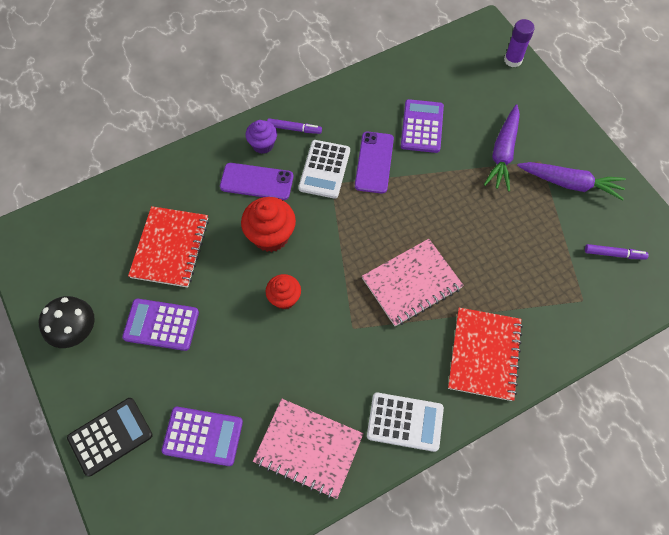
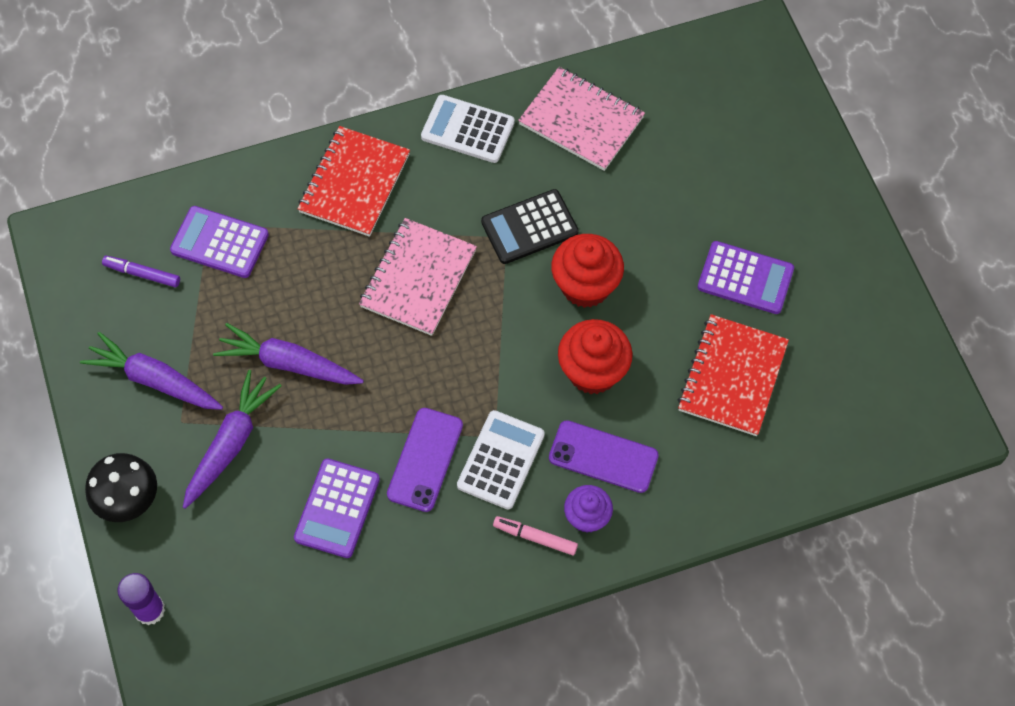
camera: 170 degrees left, 0 degrees up
black mushroom [39,296,95,348] -> black mushroom moved to [85,453,157,522]
black calculator [67,398,153,477] -> black calculator moved to [481,189,579,264]
purple calculator [162,407,243,466] -> purple calculator moved to [170,206,269,278]
red cupcake [266,274,301,310] -> red cupcake [551,234,624,308], size x1.58
purple marker [267,118,322,134] -> pink marker [493,516,578,555]
pink notebook [362,239,464,326] -> pink notebook turned 45 degrees counterclockwise [359,218,477,336]
none -> purple carrot [213,323,364,385]

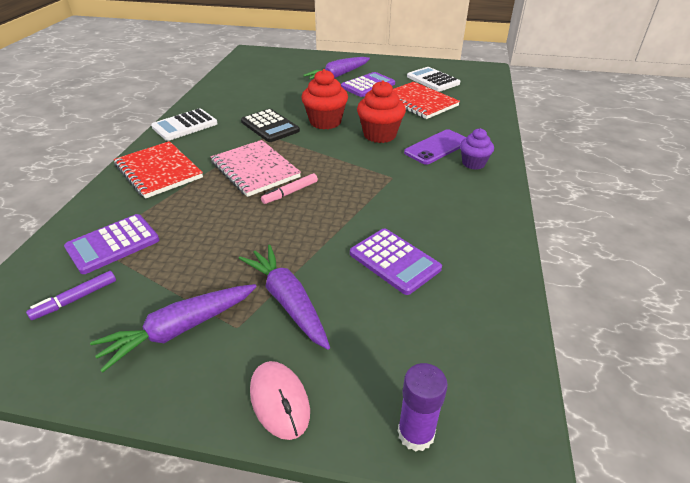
camera: 60 degrees left, 25 degrees down
black mushroom [85,453,157,522] -> pink mouse [250,361,310,440]
purple carrot [213,323,364,385] -> purple carrot moved to [303,57,370,79]
purple phone [387,408,463,512] -> none
white calculator [457,410,545,509] -> white calculator moved to [407,67,460,92]
black calculator [481,189,579,264] -> black calculator turned 45 degrees counterclockwise [241,109,300,142]
pink marker [493,516,578,555] -> pink marker moved to [261,173,318,204]
pink notebook [518,67,645,171] -> none

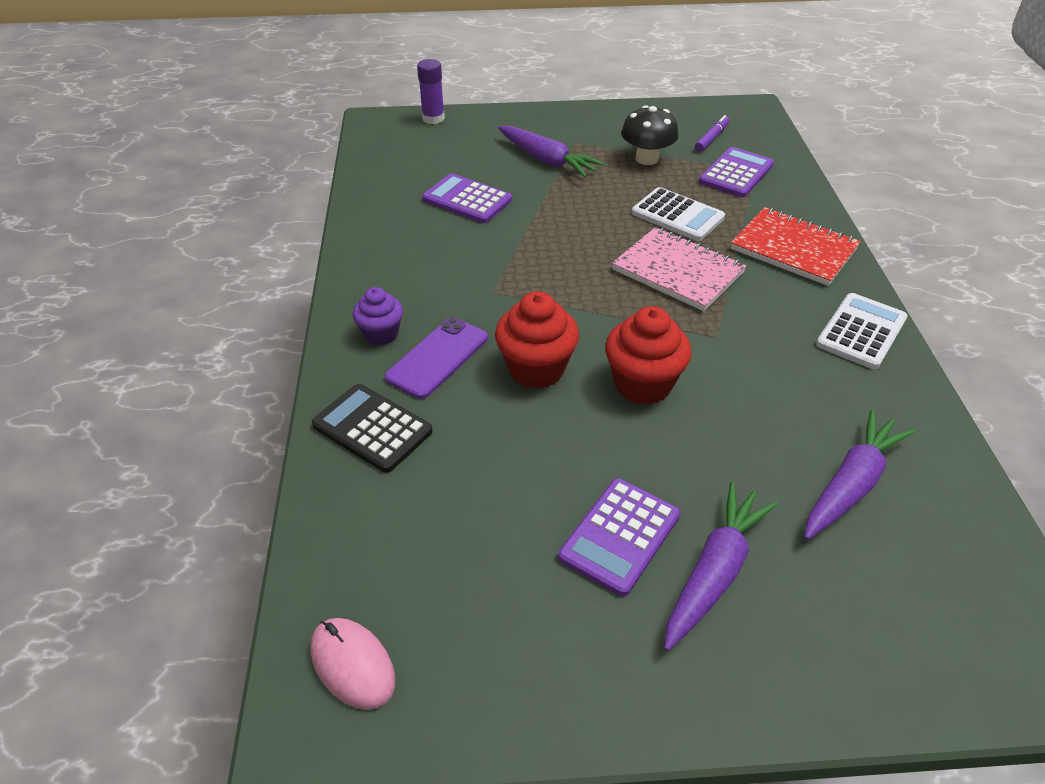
camera: 165 degrees right, 5 degrees up
purple carrot [90,284,257,373] -> purple carrot moved to [804,410,915,540]
black calculator [241,109,300,142] -> black calculator moved to [312,384,433,473]
pink mouse [250,361,310,440] -> pink mouse moved to [310,618,395,710]
pink marker [261,173,318,204] -> none
red notebook [393,82,460,119] -> none
white calculator [407,67,460,92] -> white calculator moved to [632,187,725,241]
none -> black mushroom [621,105,679,165]

